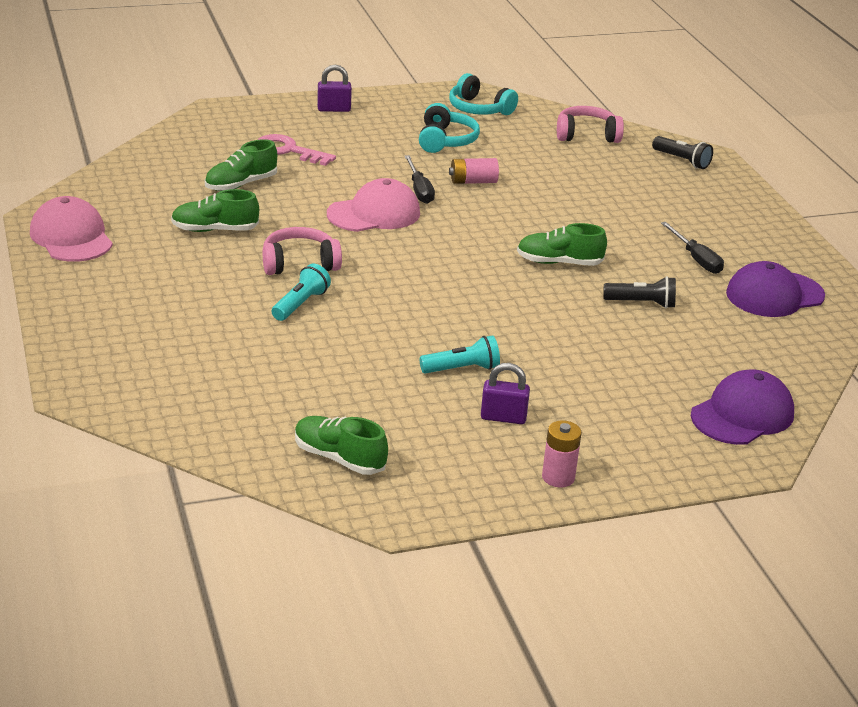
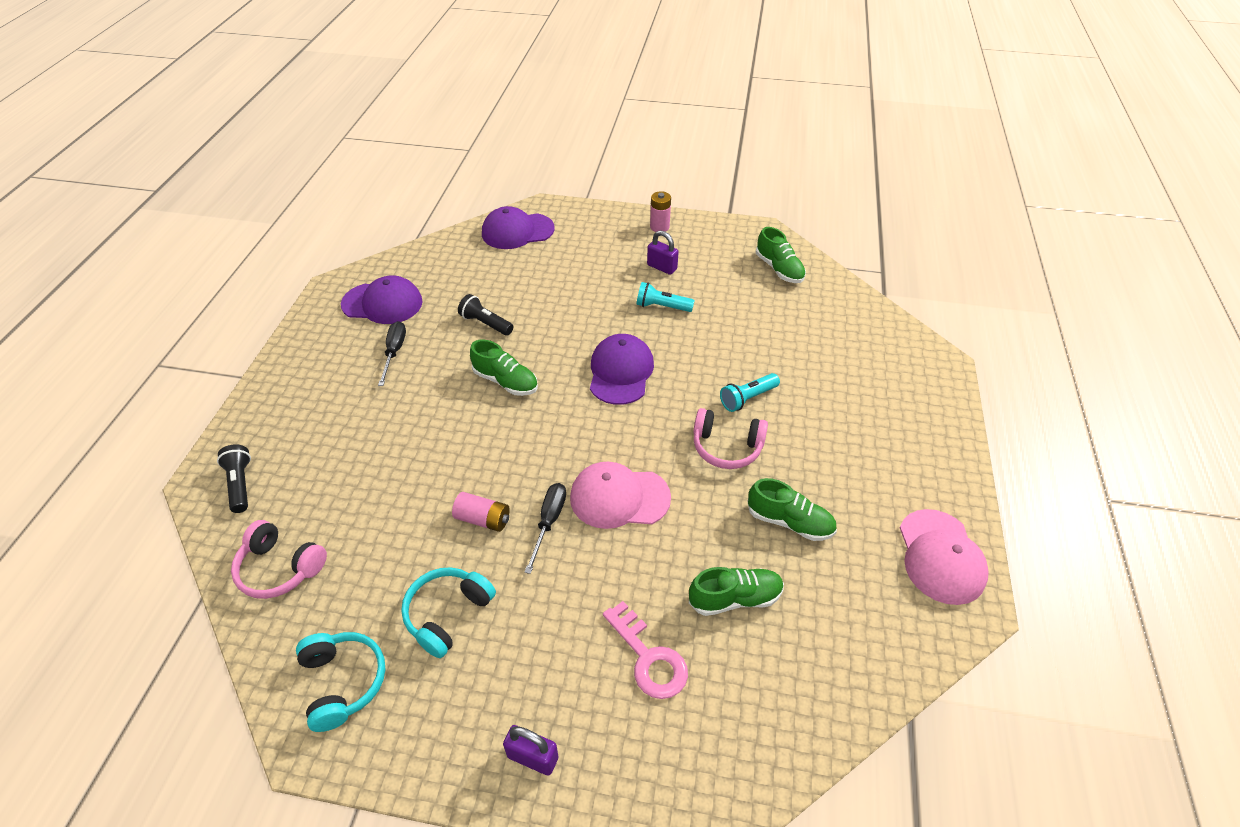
camera: 150 degrees left, 15 degrees up
none -> purple cap [590,334,654,405]

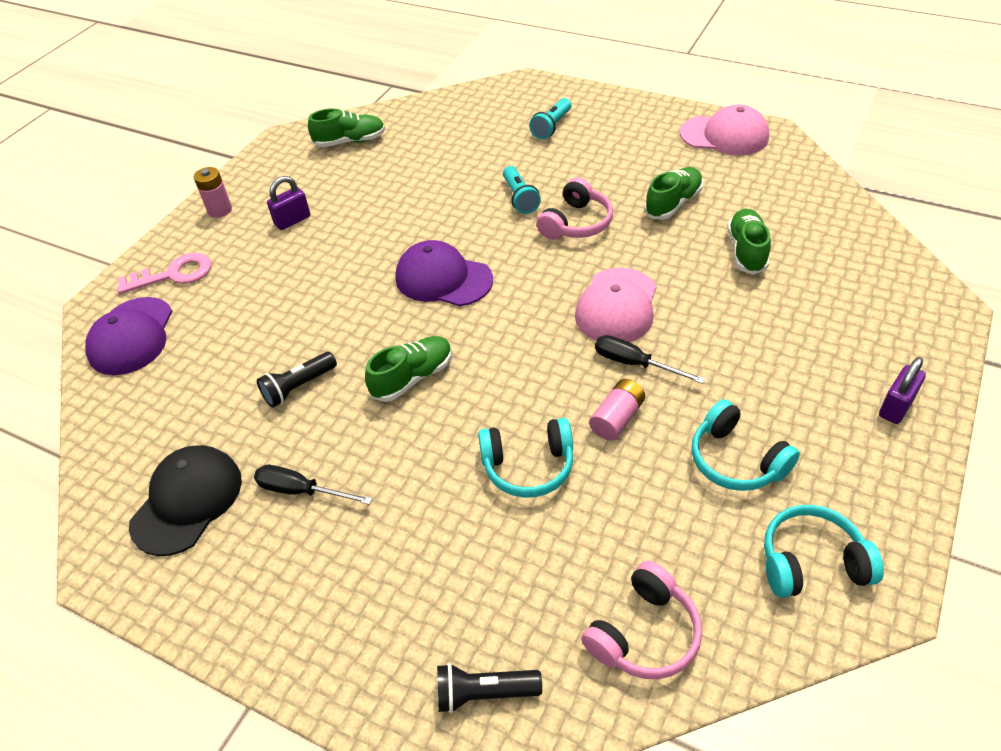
camera: 70 degrees left, 0 degrees up
purple cap [341,276,423,324] -> black cap [129,445,242,556]
pink key [603,601,688,699] -> pink key moved to [117,253,211,294]
turquoise flashlight [637,282,695,312] -> turquoise flashlight moved to [529,98,571,139]
none -> turquoise headphones [478,418,573,498]

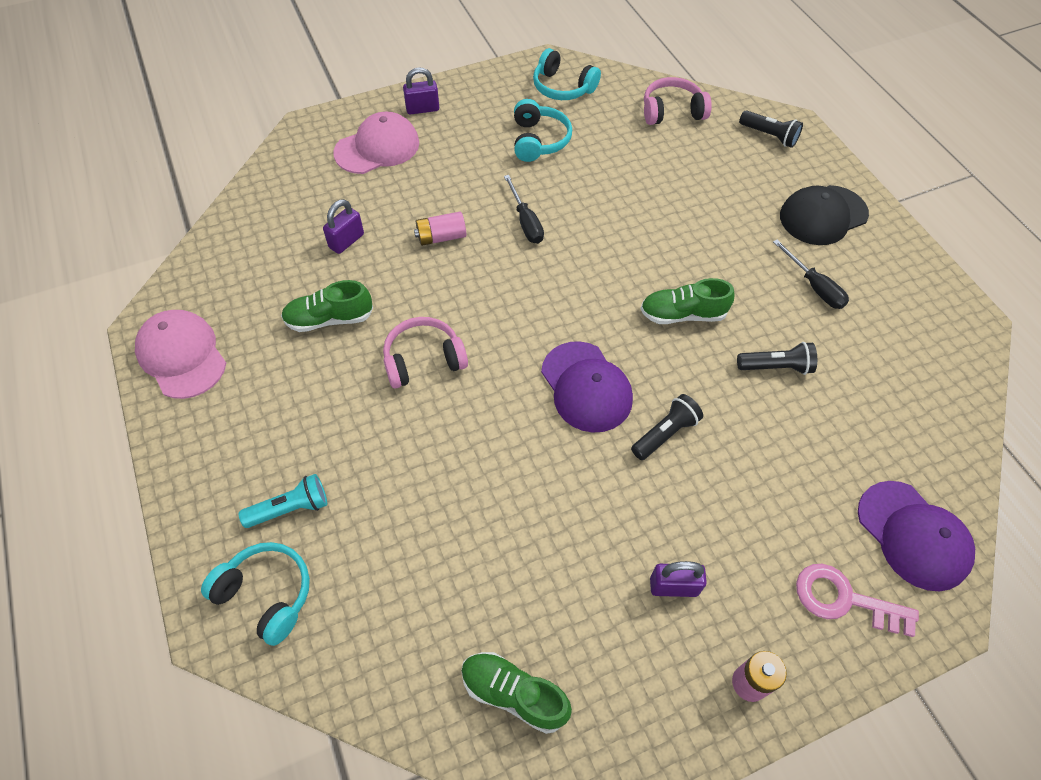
camera: 145 degrees left, 10 degrees up
purple cap [85,297,172,375] -> purple cap turned 105 degrees clockwise [858,481,975,591]
black cap [129,445,242,556] -> black cap moved to [780,185,869,245]
turquoise headphones [478,418,573,498] -> turquoise headphones moved to [201,542,310,646]
turquoise flashlight [503,166,541,214] -> none
pink cap [575,268,657,342] -> pink cap moved to [333,112,419,174]
pink battery [589,379,645,441] -> pink battery moved to [414,212,466,246]
green shoe [727,209,771,275] -> purple padlock [323,199,364,254]
none -> black flashlight [631,394,703,460]

